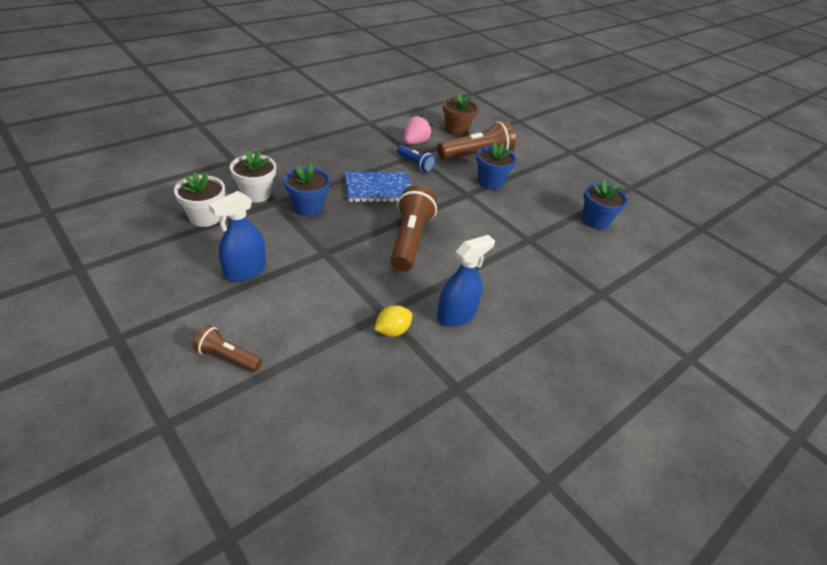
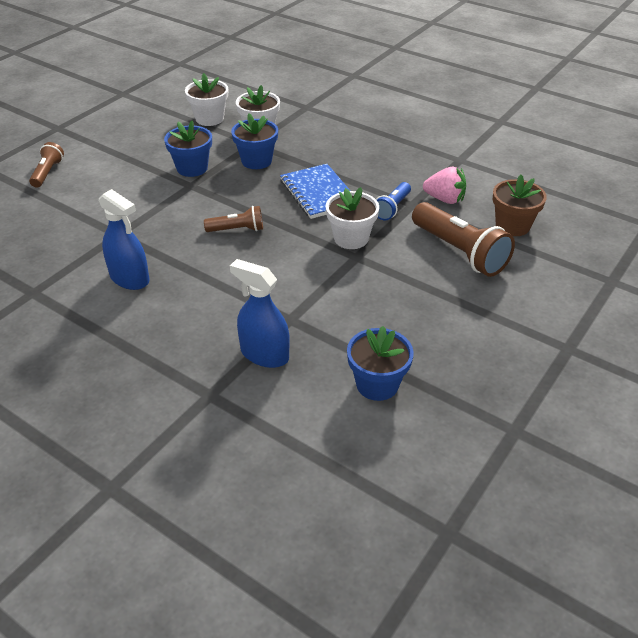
camera: 80 degrees right, 0 degrees up
blue spray bottle [209,191,266,282] -> blue spray bottle moved to [230,259,290,368]
yellow lemon [374,305,412,337] -> none
brown flashlight [390,186,437,272] -> brown flashlight [204,206,263,232], size x0.55
blue flower pot [476,142,517,189] -> blue flower pot moved to [164,120,212,177]
none -> white flower pot [326,187,379,249]

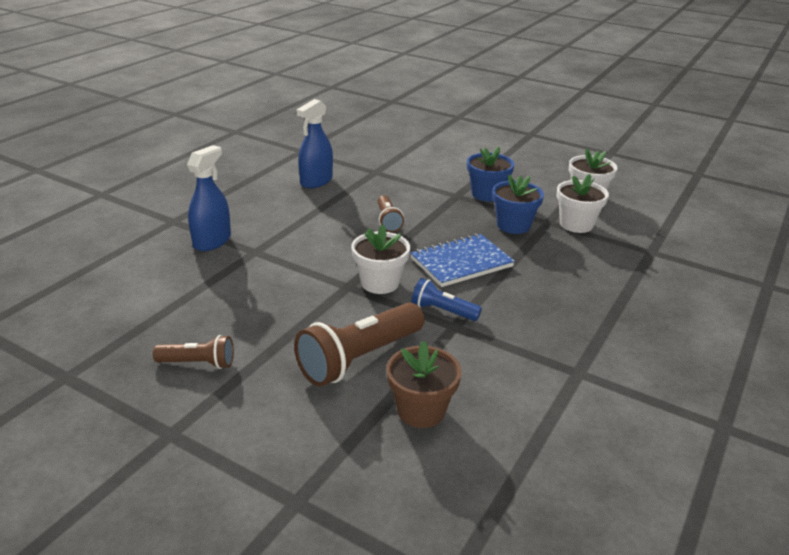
camera: 85 degrees right, 10 degrees down
brown flashlight [29,142,64,188] -> brown flashlight moved to [153,335,234,369]
blue flower pot [347,326,414,401] -> none
pink strawberry [423,167,466,204] -> none

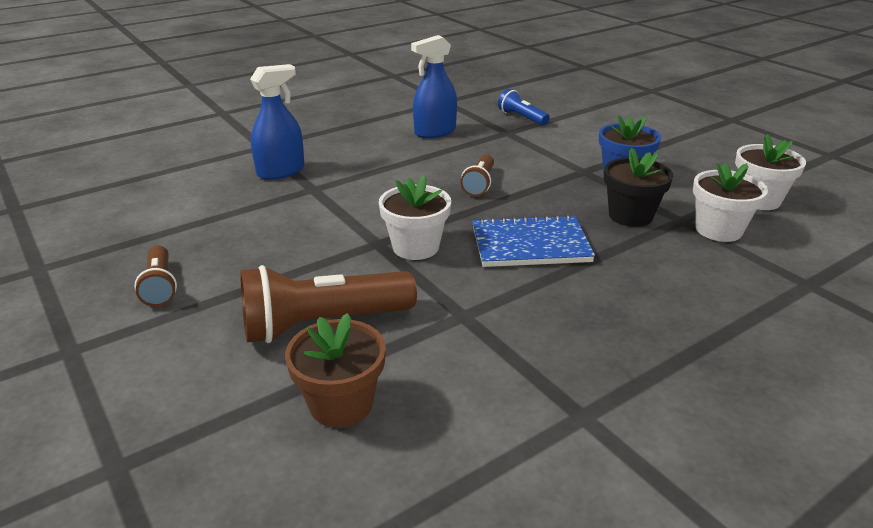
camera: 25 degrees right, 0 degrees up
brown flashlight [153,335,234,369] -> brown flashlight turned 45 degrees clockwise [134,246,177,307]
blue flashlight [412,278,482,321] -> blue flashlight moved to [498,89,550,126]
blue flower pot [492,175,544,234] -> black flower pot [604,148,673,227]

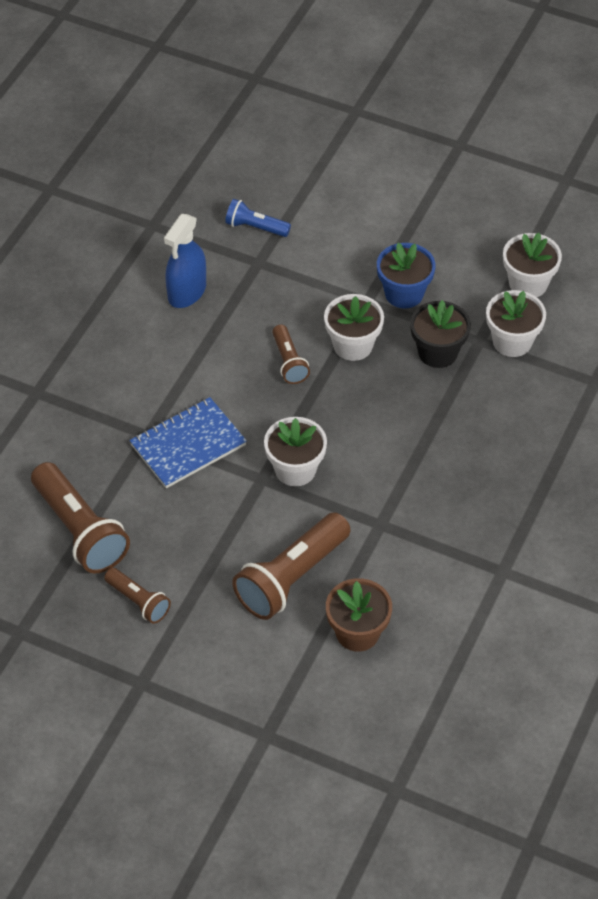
camera: 30 degrees left, 20 degrees up
blue spray bottle [250,64,305,180] -> none
blue notebook [472,214,595,267] -> blue notebook moved to [129,397,247,488]
none -> brown flashlight [31,462,130,574]
none -> white flower pot [324,294,384,361]

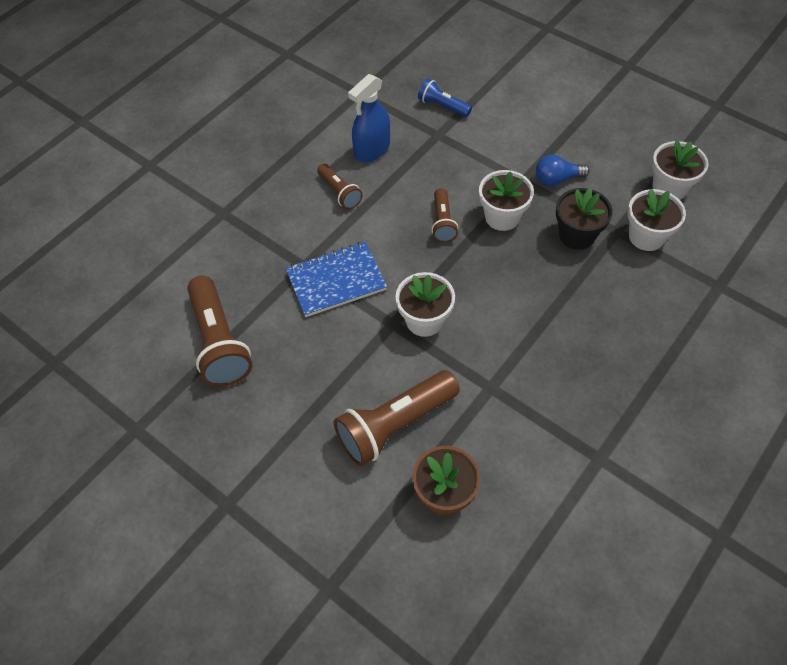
camera: 15 degrees right, 5 degrees up
brown flashlight [104,568,171,624] -> brown flashlight moved to [317,164,363,209]
blue flower pot [377,243,436,308] -> blue light bulb [536,155,590,186]

